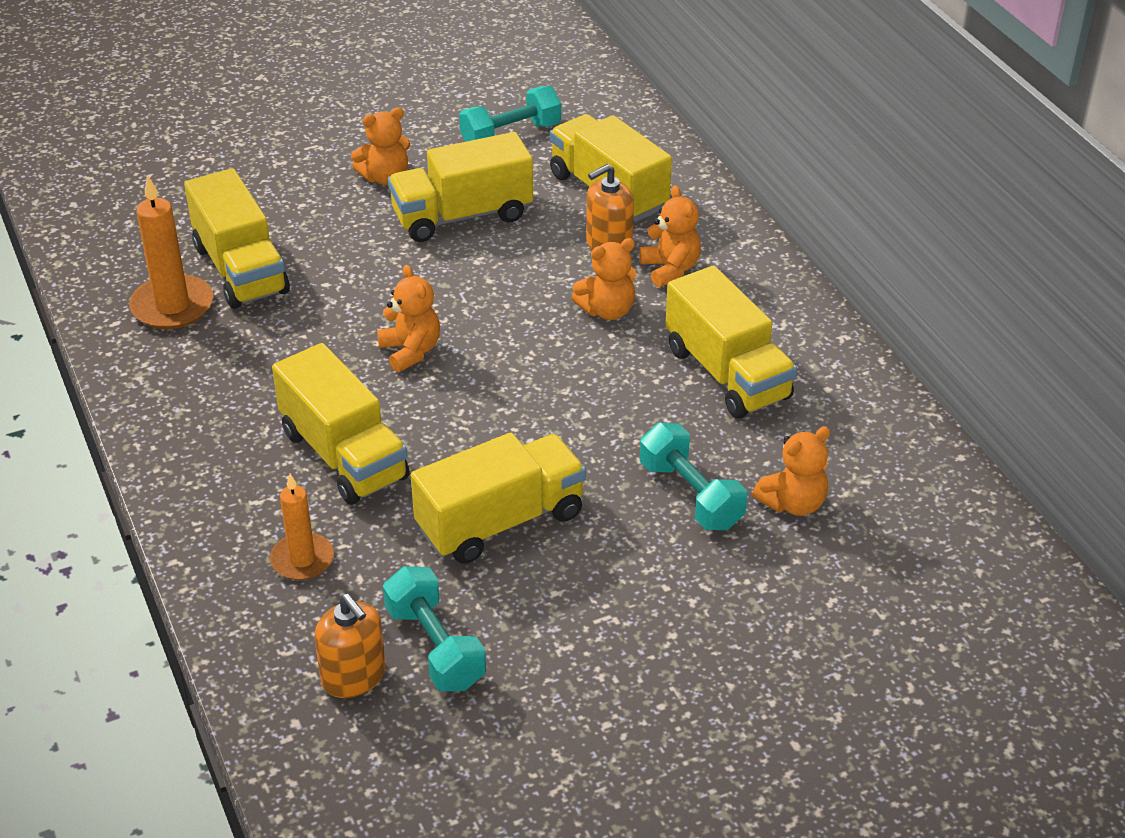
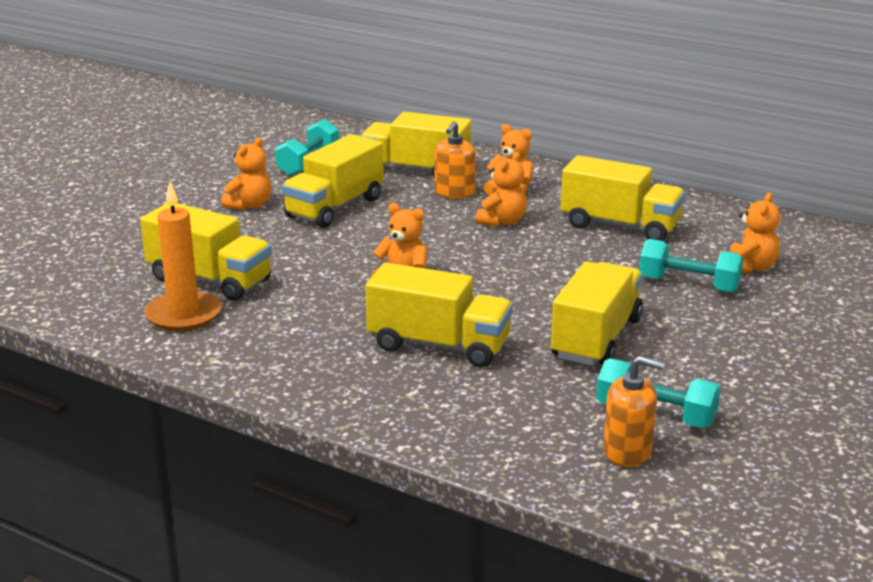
camera: 35 degrees left, 15 degrees down
orange candle [270,474,334,580] -> none

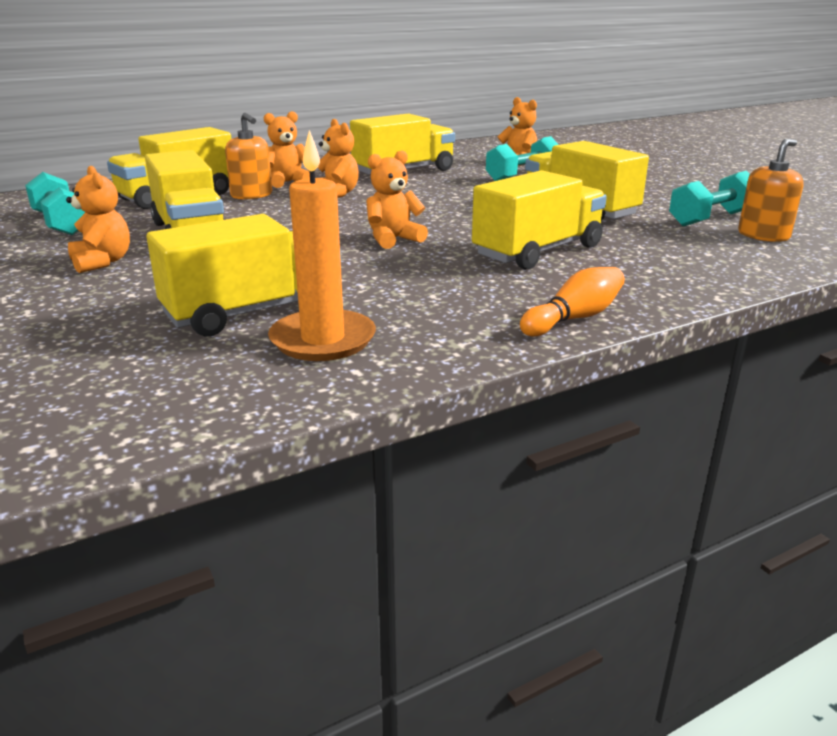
camera: 60 degrees left, 0 degrees up
none -> orange bowling pin [520,267,625,337]

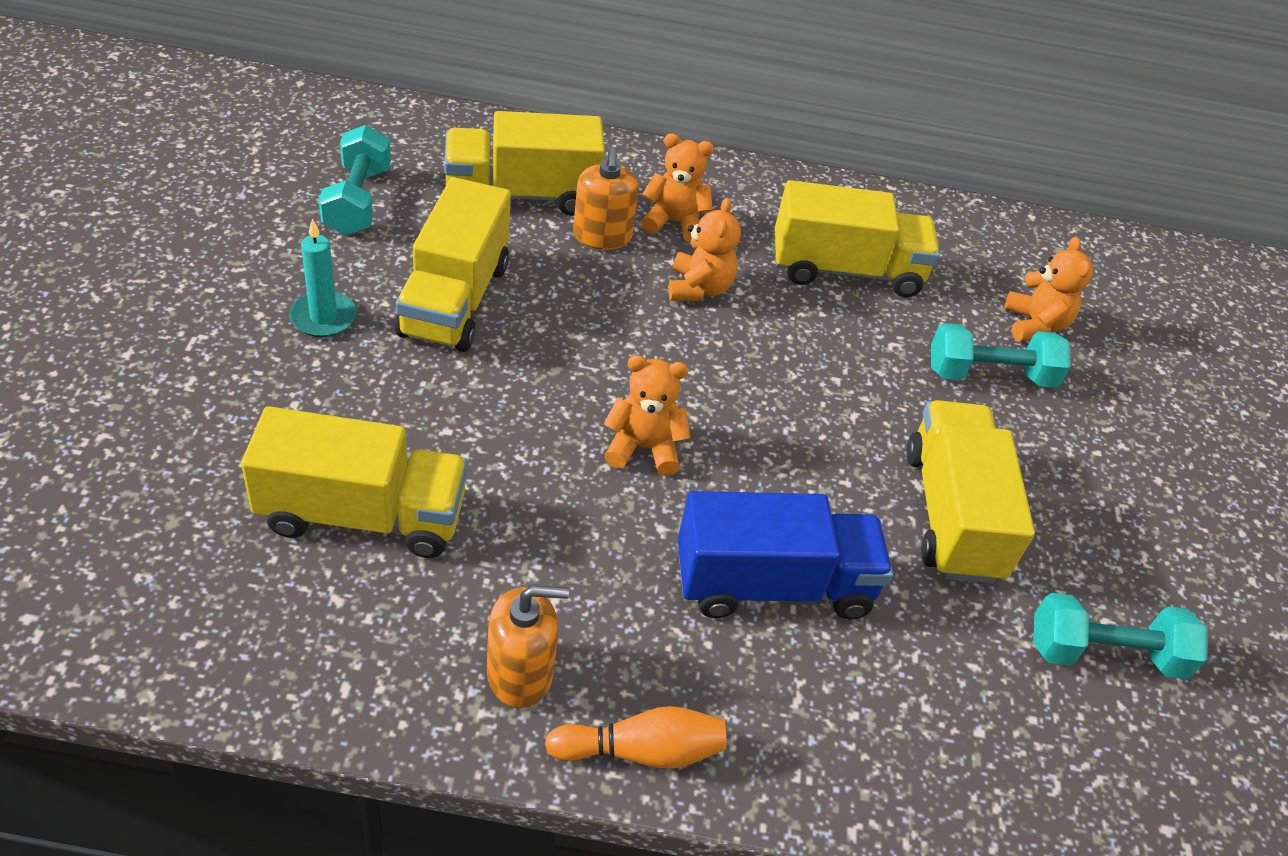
camera: 30 degrees right, 20 degrees up
orange teddy bear [66,166,130,273] -> turquoise candle [289,218,357,337]
orange candle [268,130,376,361] -> none
yellow truck [472,170,607,269] -> blue truck [678,491,893,619]
orange soap dispenser [738,139,804,242] -> orange soap dispenser moved to [487,585,569,708]

